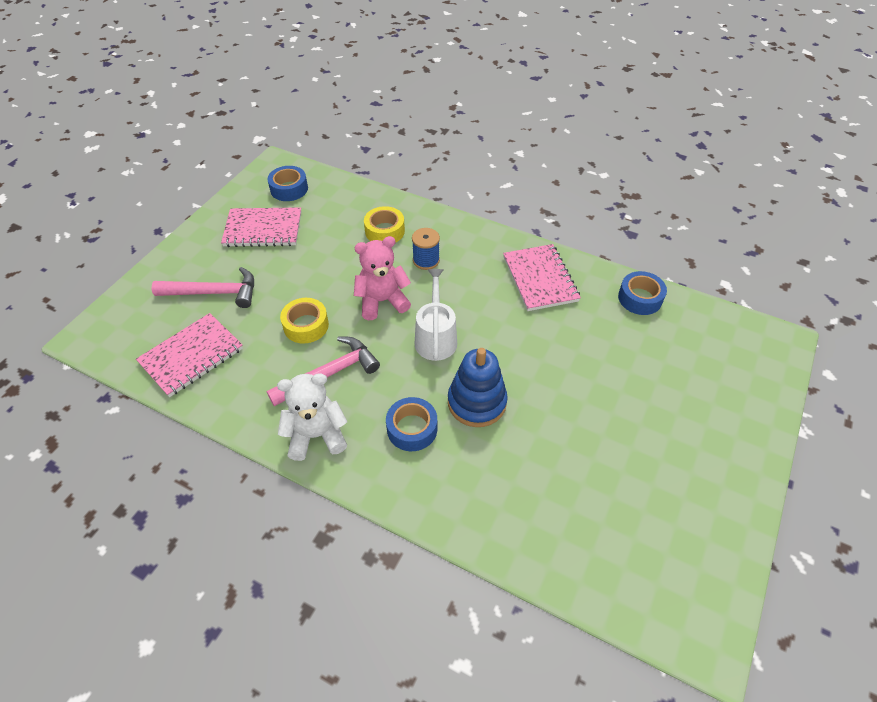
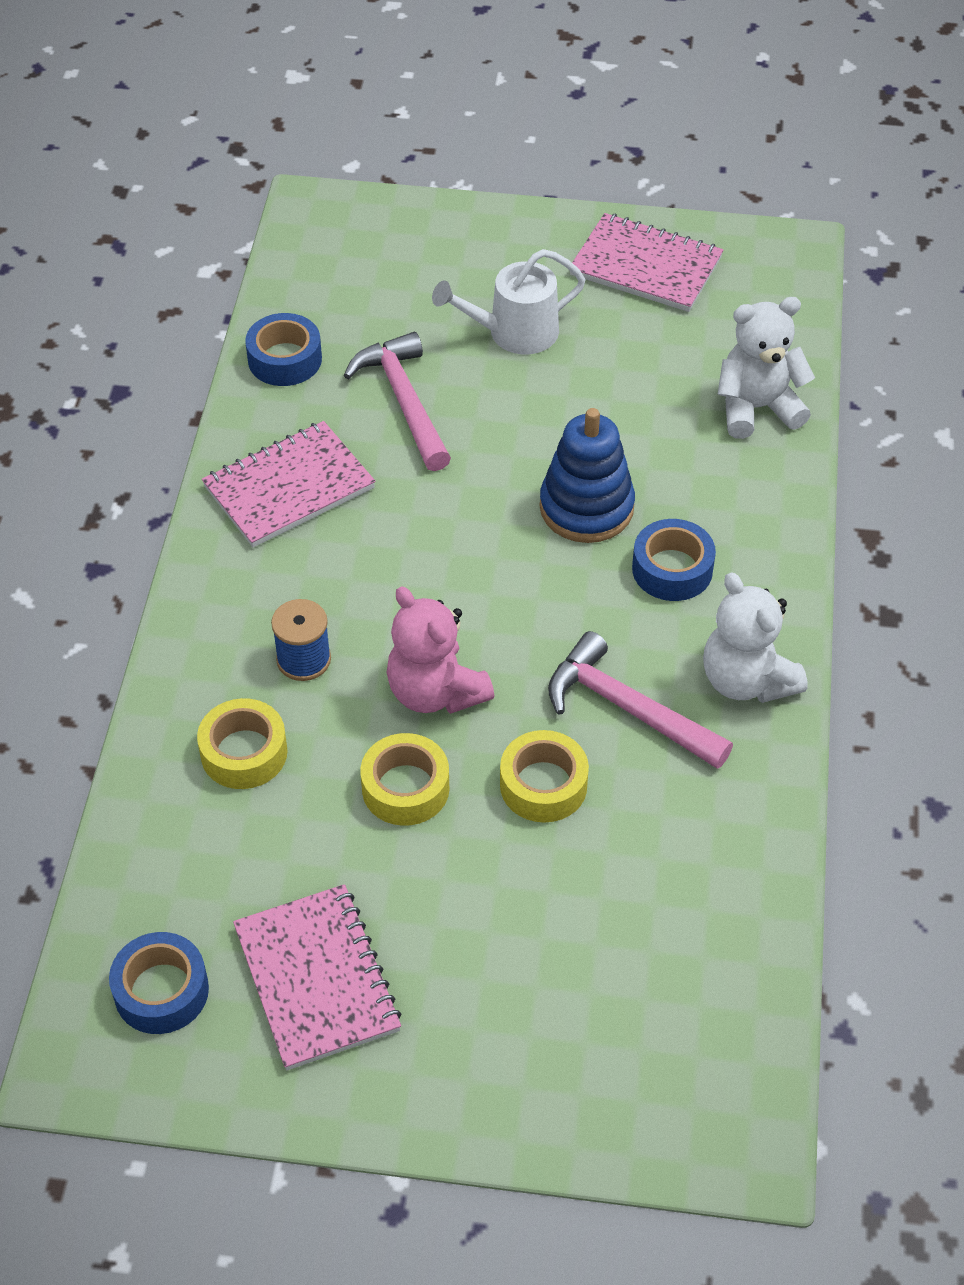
camera: 110 degrees left, 0 degrees up
pink notebook [136,313,243,397] -> pink notebook moved to [570,213,724,312]
pink hammer [152,267,254,308] -> pink hammer moved to [344,332,451,471]
white watering can [414,269,457,361] -> white watering can moved to [432,249,586,354]
none -> yellow tape [361,733,449,826]
none -> white teddy bear [718,297,815,439]

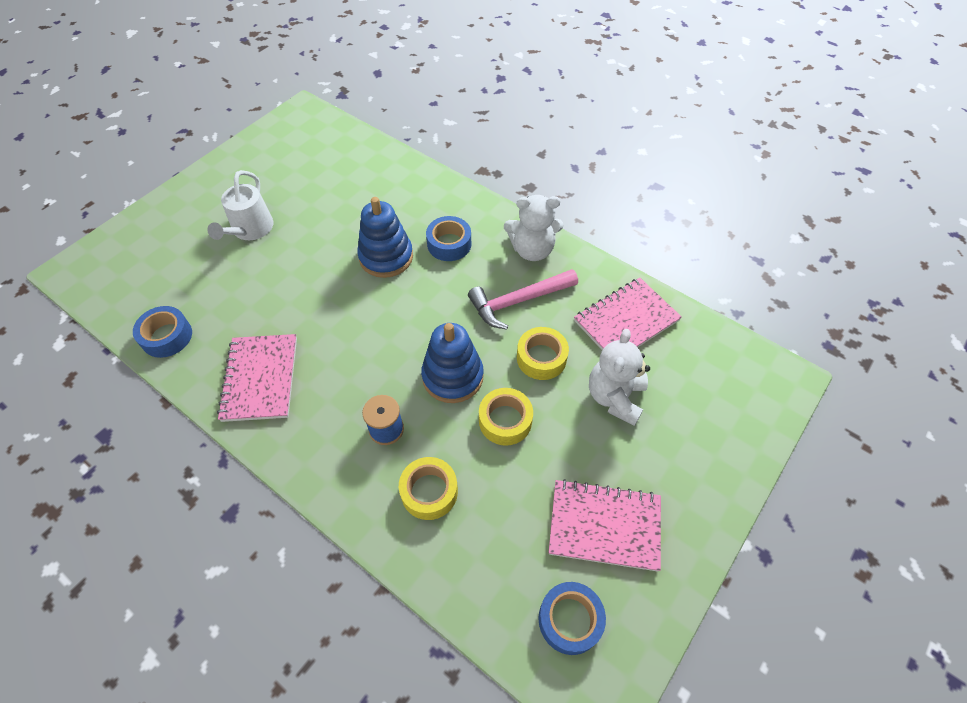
camera: 60 degrees left, 5 degrees up
pink hammer [344,332,451,471] -> none
pink teddy bear [387,586,494,714] -> blue stacking toy [421,323,484,403]
pink notebook [570,213,724,312] -> pink notebook moved to [574,277,682,350]
white teddy bear [718,297,815,439] -> white teddy bear moved to [589,329,650,426]

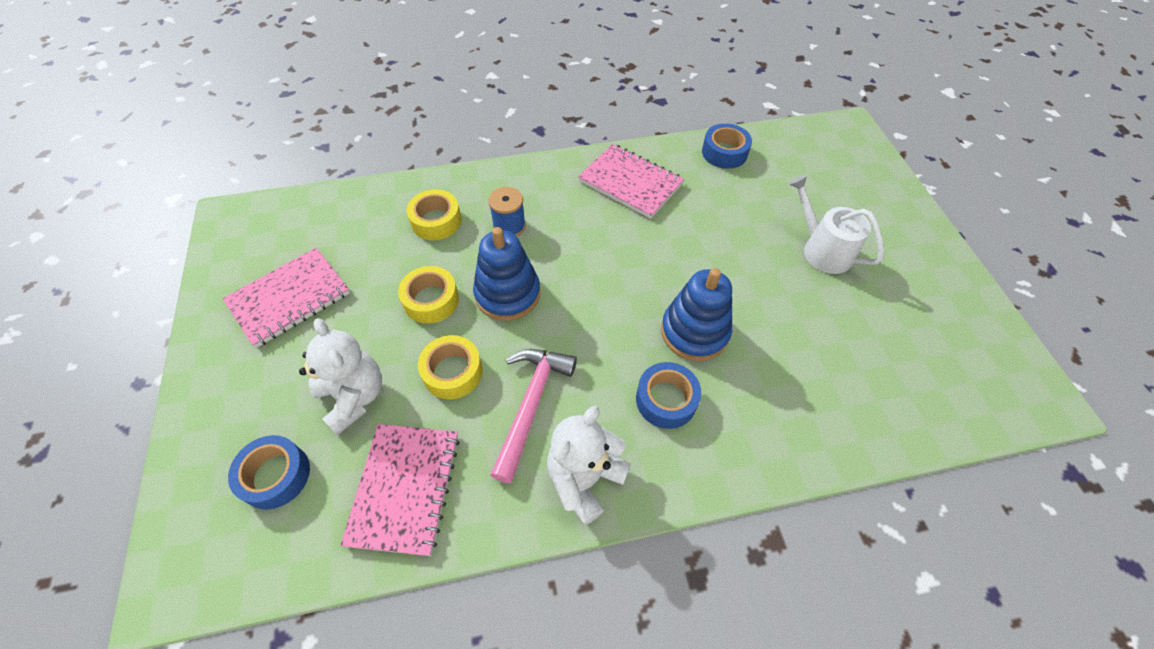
camera: 130 degrees right, 0 degrees up
blue tape [538,582,606,655] -> blue tape moved to [228,435,310,510]

